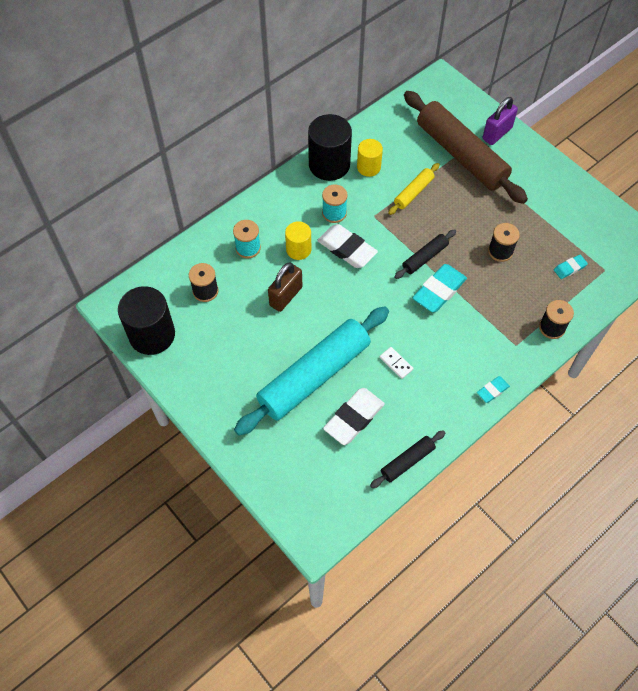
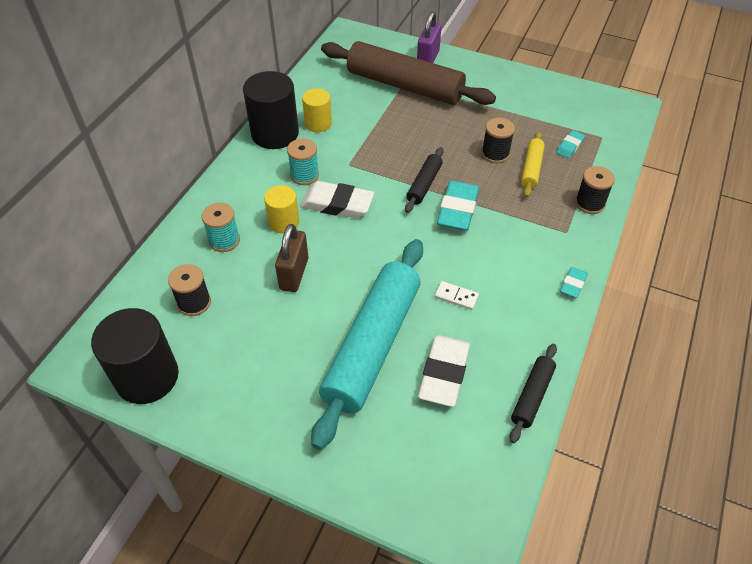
camera: 25 degrees left, 10 degrees down
yellow rolling pin [388,163,440,215] -> yellow rolling pin moved to [521,131,545,198]

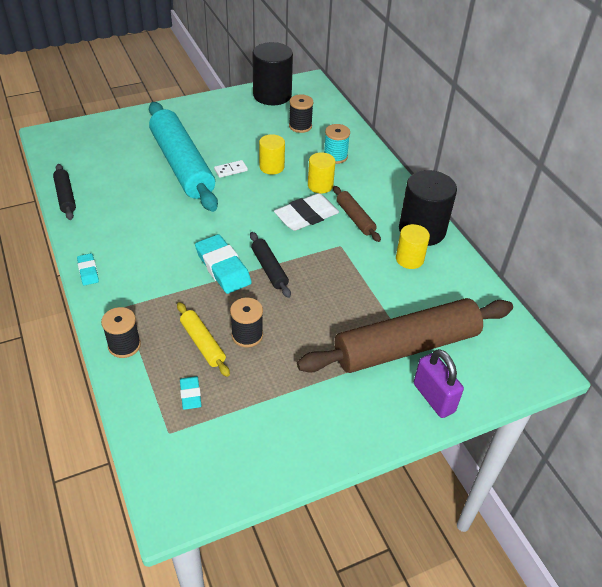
camera: 130 degrees right, 5 degrees down
brown padlock [275,224,308,292] -> yellow cylinder [259,134,285,175]
turquoise spool [287,138,319,185] -> brown rolling pin [333,186,381,242]
white eraser [418,335,470,407] -> none
white domino [435,281,479,310] -> white domino moved to [214,160,248,178]

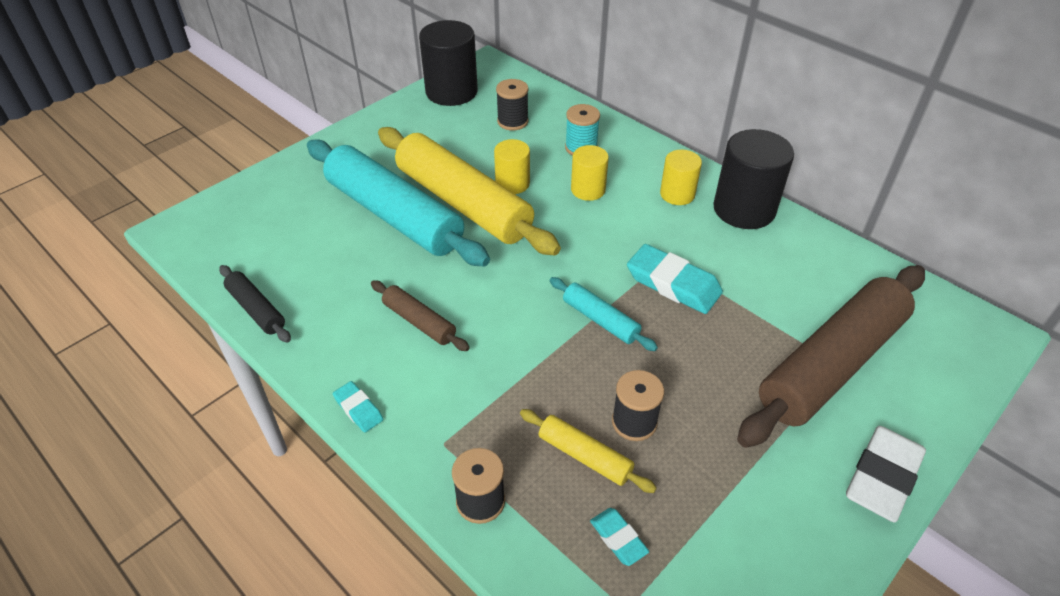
camera: 20 degrees left, 0 degrees up
turquoise eraser [195,234,252,294] -> turquoise eraser moved to [627,244,723,314]
white domino [214,160,248,178] -> yellow rolling pin [378,127,561,255]
black rolling pin [250,232,291,298] -> turquoise rolling pin [550,277,658,351]
white eraser [274,193,339,231] -> white eraser moved to [846,426,926,522]
brown rolling pin [333,186,381,242] -> brown rolling pin moved to [371,280,469,351]
yellow cylinder [396,224,430,269] -> yellow cylinder moved to [660,150,702,205]
purple padlock [414,349,464,418] -> none

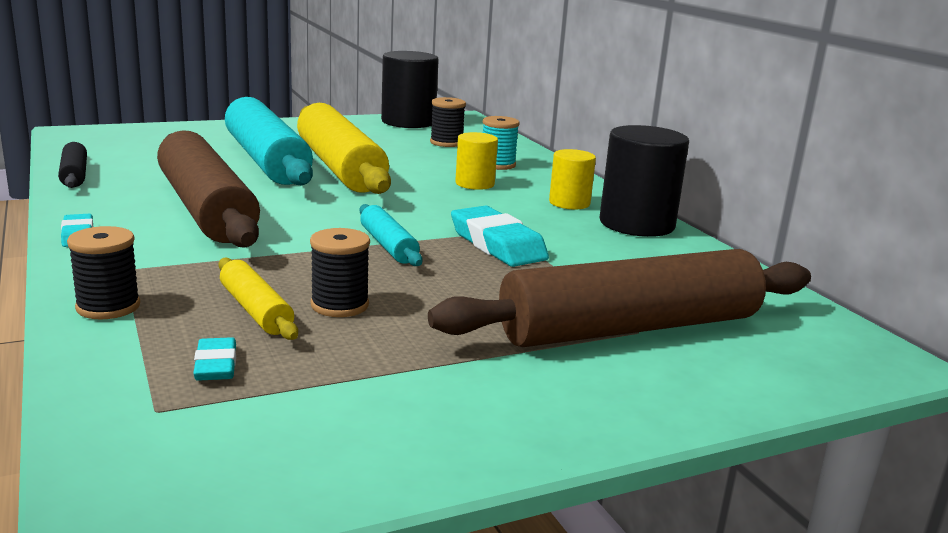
camera: 20 degrees right, 25 degrees down
brown rolling pin [371,280,469,351] -> brown rolling pin [157,130,260,248], size x2.21
yellow cylinder [494,139,530,194] -> none
white eraser [846,426,926,522] -> none

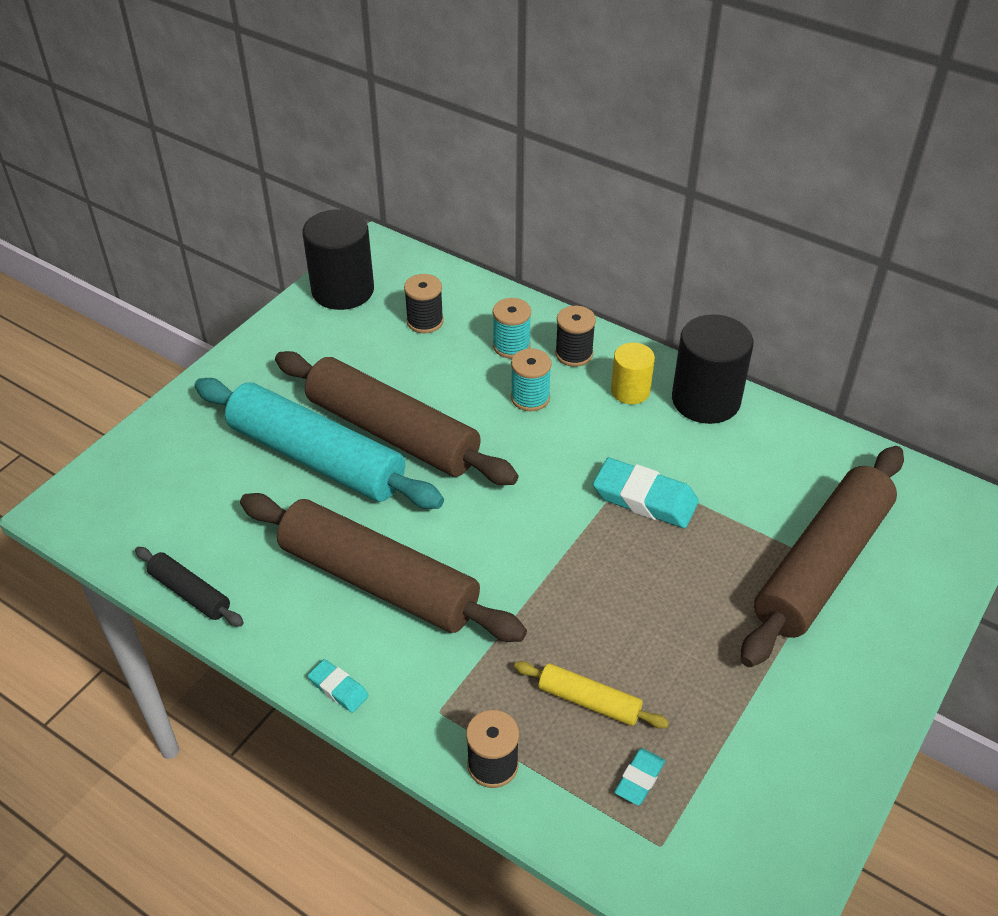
camera: 30 degrees left, 25 degrees up
turquoise eraser [193,337,236,381] -> turquoise eraser turned 75 degrees clockwise [614,748,665,806]
yellow rolling pin [297,103,391,194] -> brown rolling pin [275,351,519,485]
black spool [310,228,370,317] -> black spool moved to [555,306,596,367]
turquoise rolling pin [359,204,423,266] -> none
yellow cylinder [455,132,498,190] -> turquoise spool [511,348,552,411]

